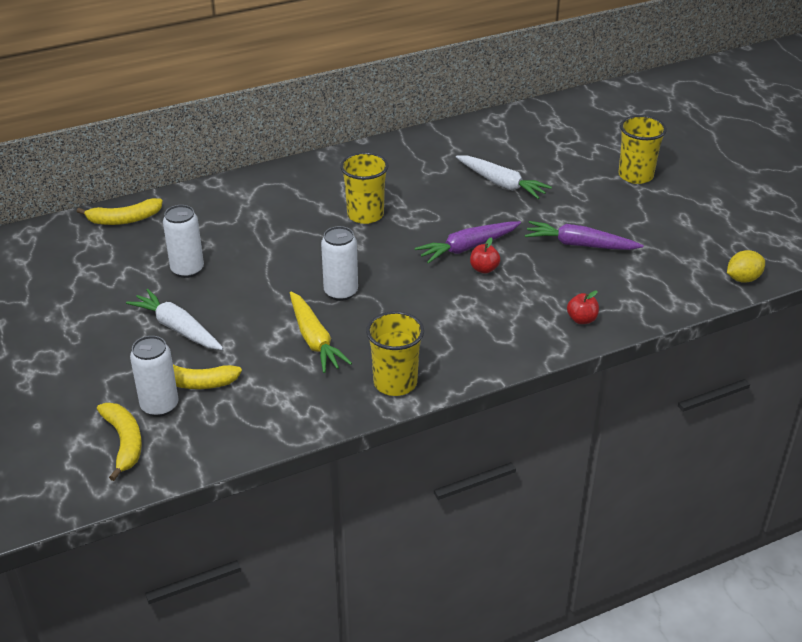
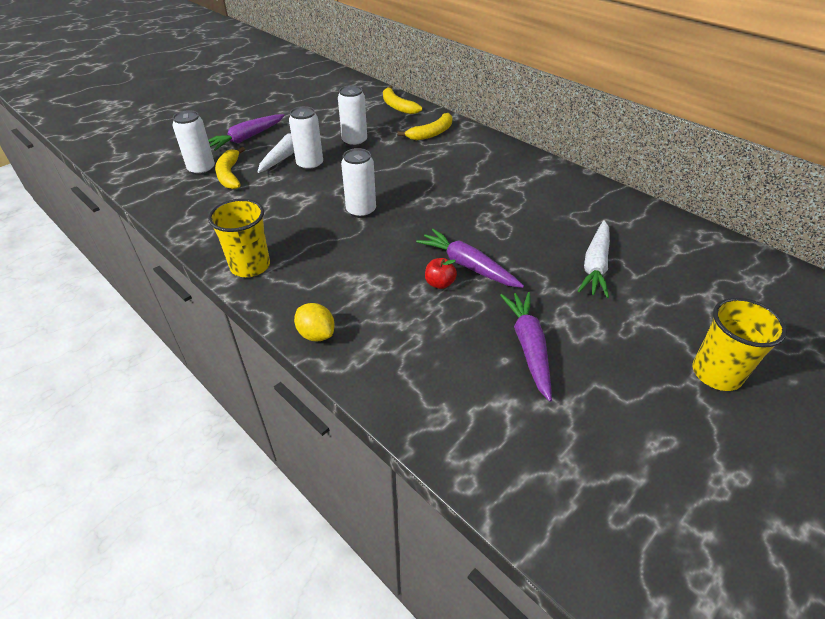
camera: 70 degrees right, 5 degrees up
yellow banana [97,403,142,481] -> yellow banana moved to [397,113,452,140]
yellow carrot [290,292,352,373] -> none
yellow cup [340,152,389,224] -> none
red apple [567,290,599,324] -> none
yellow lemon [727,250,765,283] -> yellow lemon moved to [294,303,335,341]
none -> purple carrot [208,114,285,151]
none -> white can [289,106,323,171]

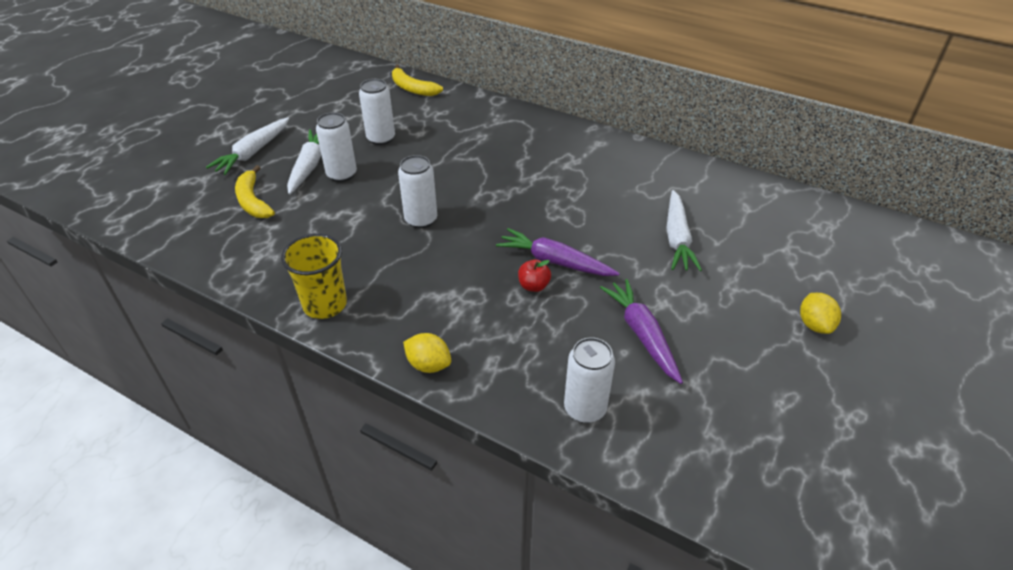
camera: 15 degrees left, 0 degrees up
white can [173,110,215,175] -> white can moved to [564,337,615,423]
purple carrot [208,114,285,151] -> white carrot [206,117,289,175]
yellow banana [397,113,452,140] -> none
yellow cup [693,298,787,391] -> yellow lemon [800,293,841,334]

